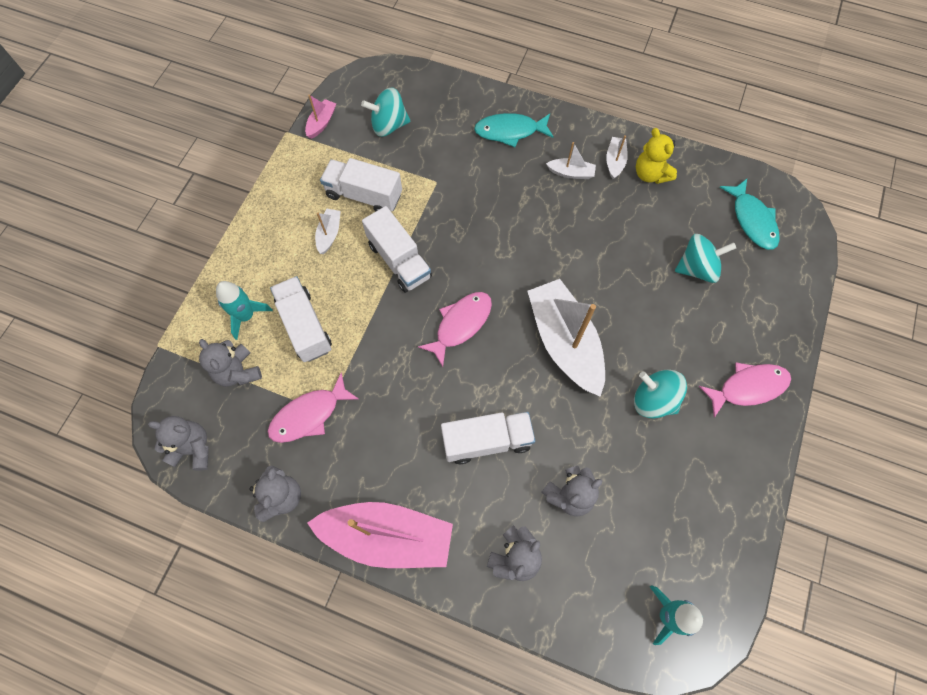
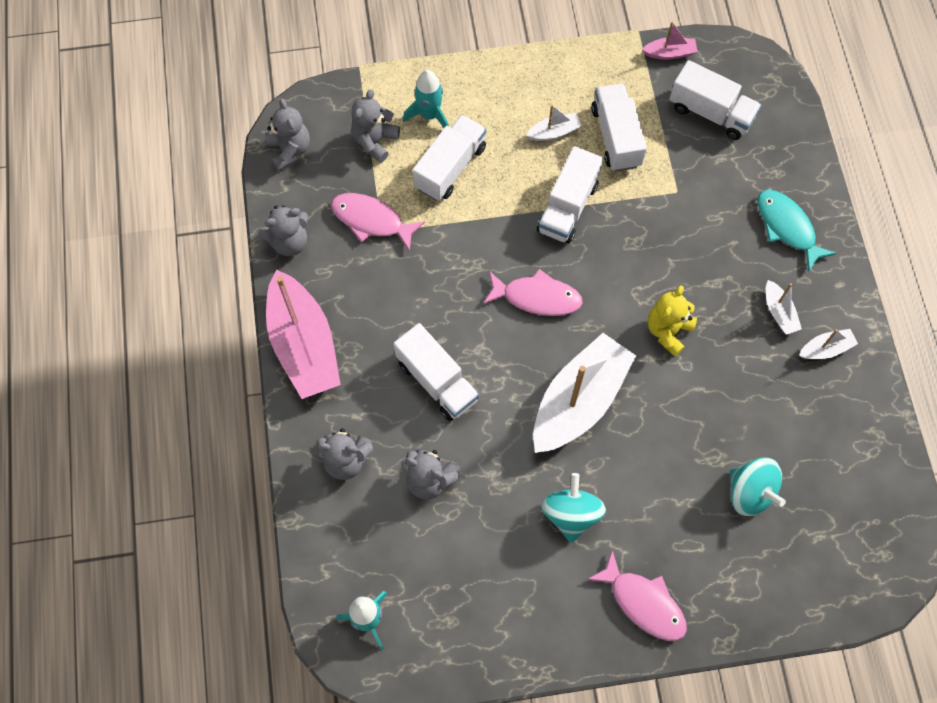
camera: 60 degrees right, 0 degrees up
turquoise spinning top [361,87,410,137] -> white truck [669,60,761,140]
yellow teddy bear [636,128,677,184] -> yellow teddy bear moved to [648,286,697,357]
turquoise fish [720,179,780,250] -> none

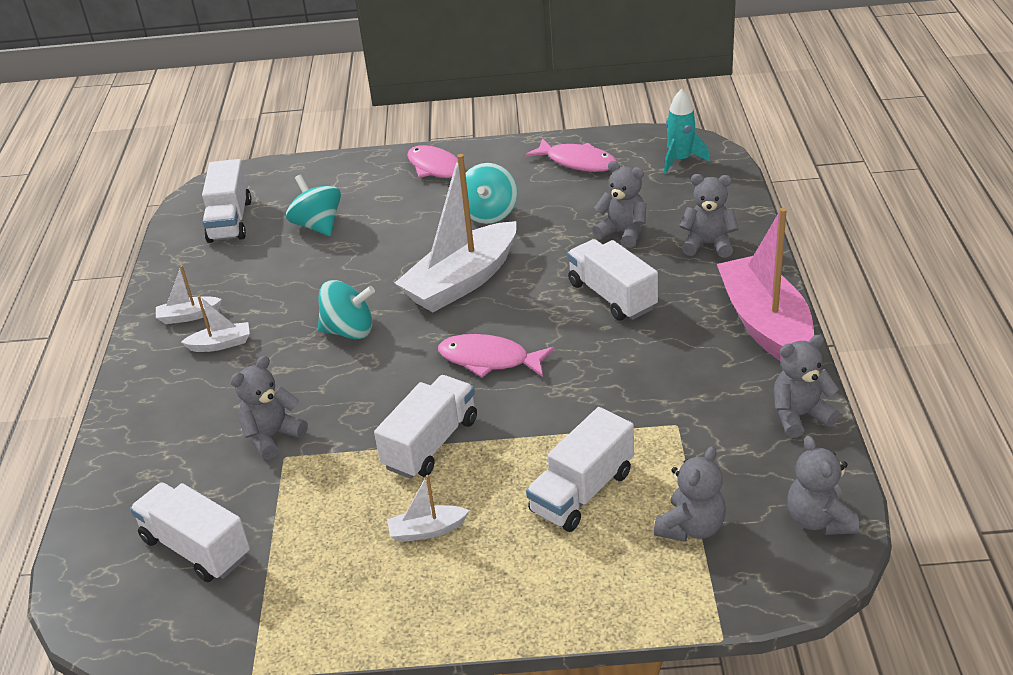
camera: 170 degrees left, 30 degrees down
pink fish [331,193,425,252] -> pink fish moved to [525,138,618,172]
turquoise rocket [403,70,449,128] -> none
white truck [591,84,647,172] -> white truck moved to [202,159,251,243]
pink boat [642,22,698,60] -> none
yellow teddy bear [648,286,697,357] -> turquoise spinning top [318,280,375,339]
turquoise fish [757,190,837,273] -> none
white boat [766,280,802,335] -> white boat turned 90 degrees clockwise [181,296,250,352]
none -> grey teddy bear [230,356,308,460]

